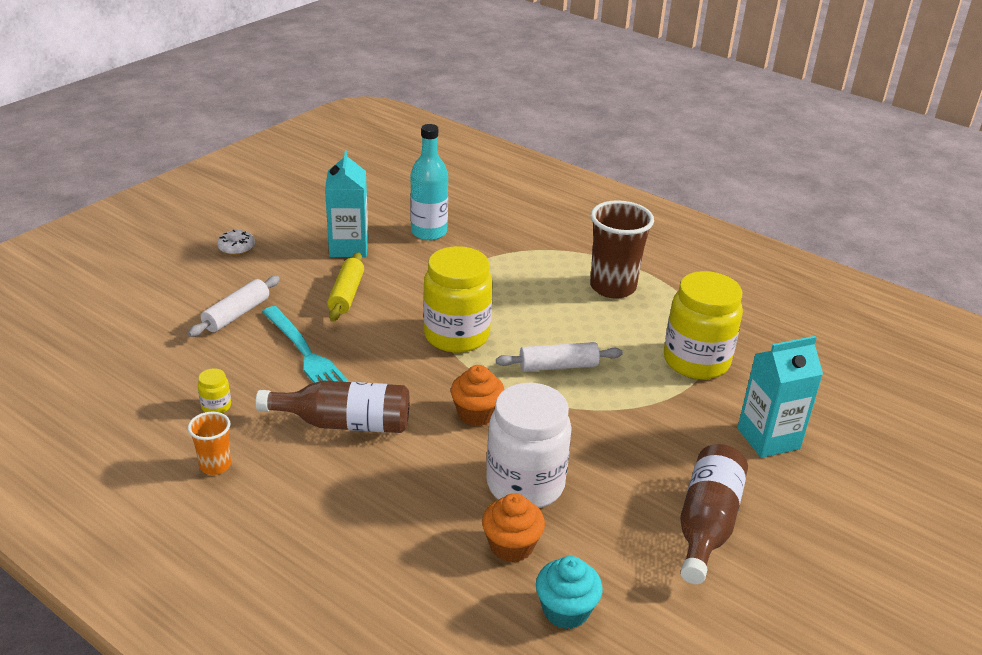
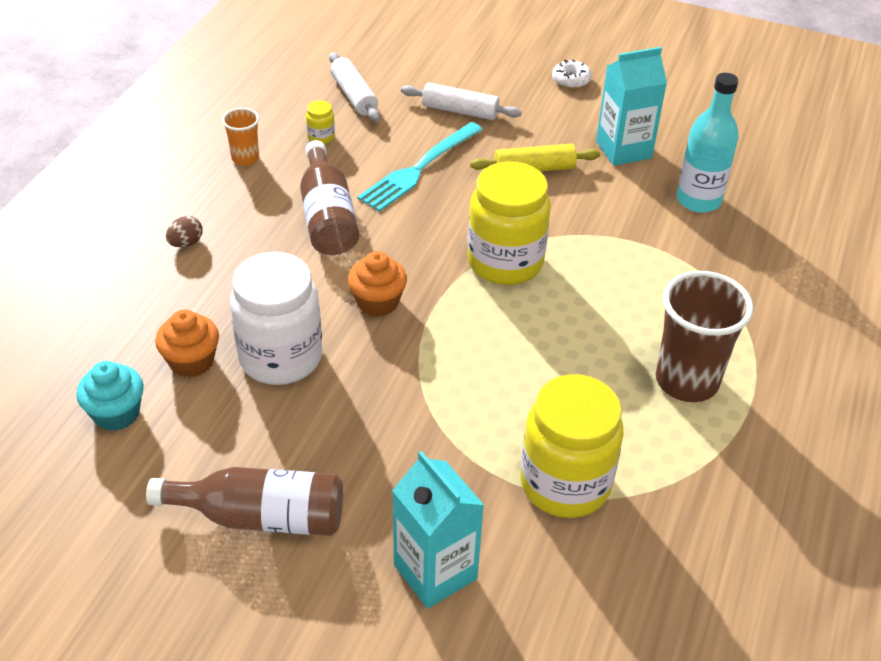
camera: 75 degrees right, 10 degrees up
white rolling pin [496,342,623,371] -> white rolling pin moved to [329,52,380,122]
none -> brown egg [166,216,203,247]

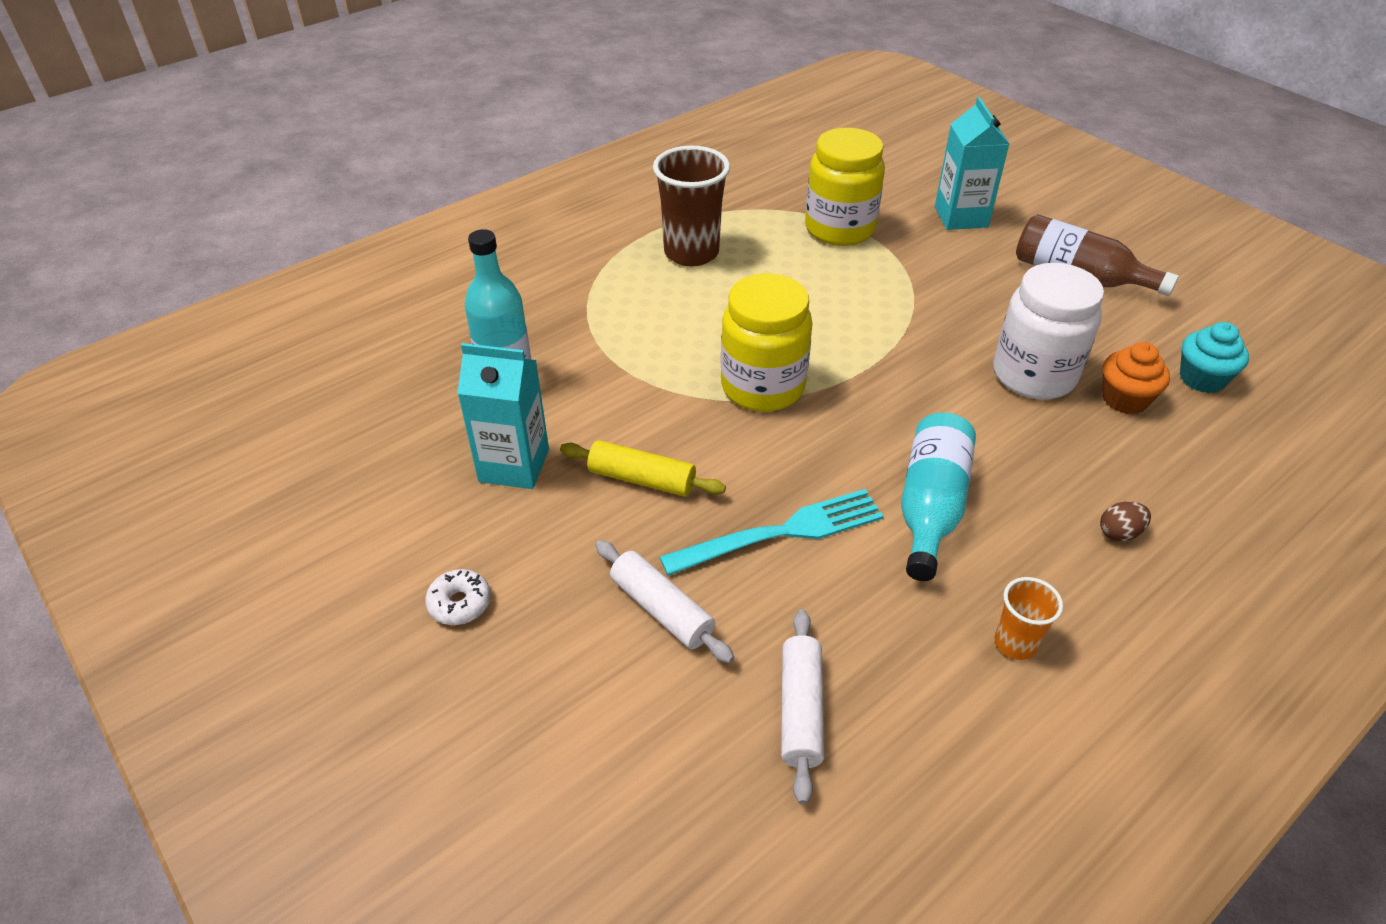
camera: 150 degrees left, 0 degrees up
brown bottle [300,140,359,255] -> turquoise bottle [901,413,976,581]
yellow jar [306,100,335,144] -> none
orange cupcake [348,251,407,317] -> none

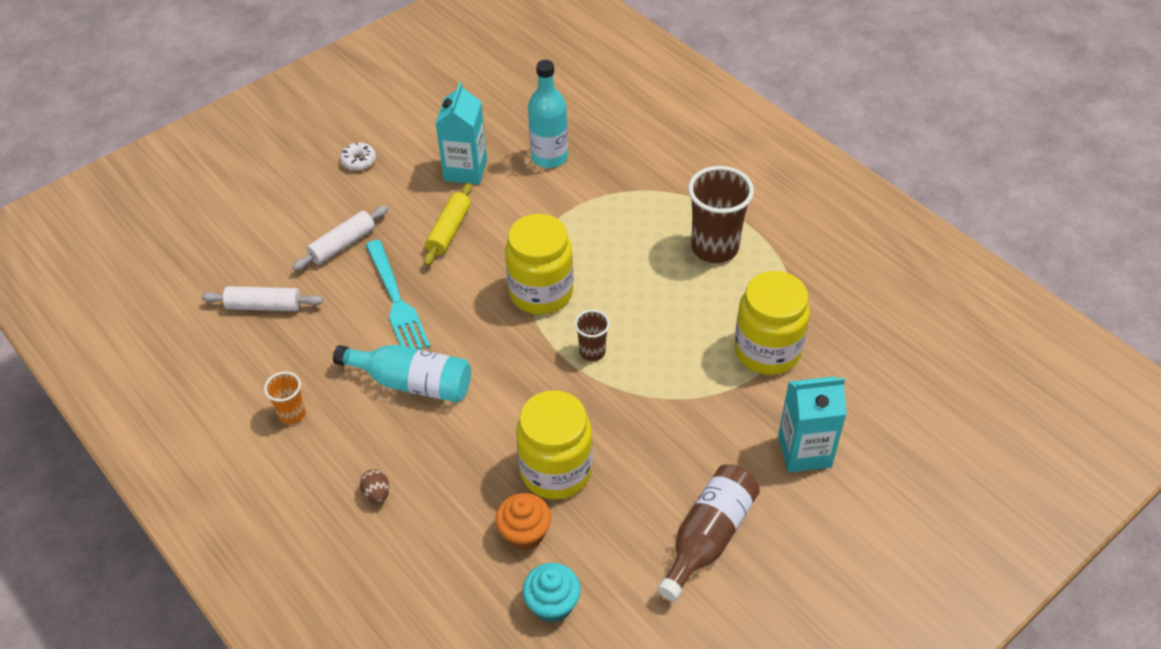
camera: 90 degrees right, 5 degrees up
white jar [993,263,1104,400] -> yellow jar [516,390,593,500]
none -> brown cup [574,310,610,361]

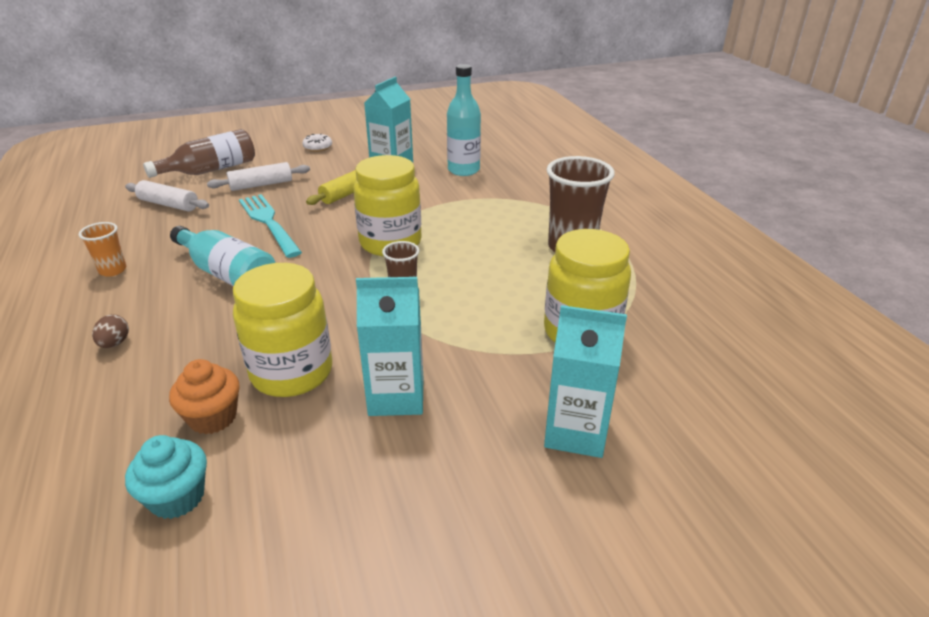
camera: 20 degrees right, 15 degrees down
turquoise fork [366,240,430,350] -> turquoise fork turned 150 degrees clockwise [239,194,302,258]
brown bottle [657,464,760,601] -> brown bottle moved to [143,129,255,178]
none -> turquoise carton [356,277,423,416]

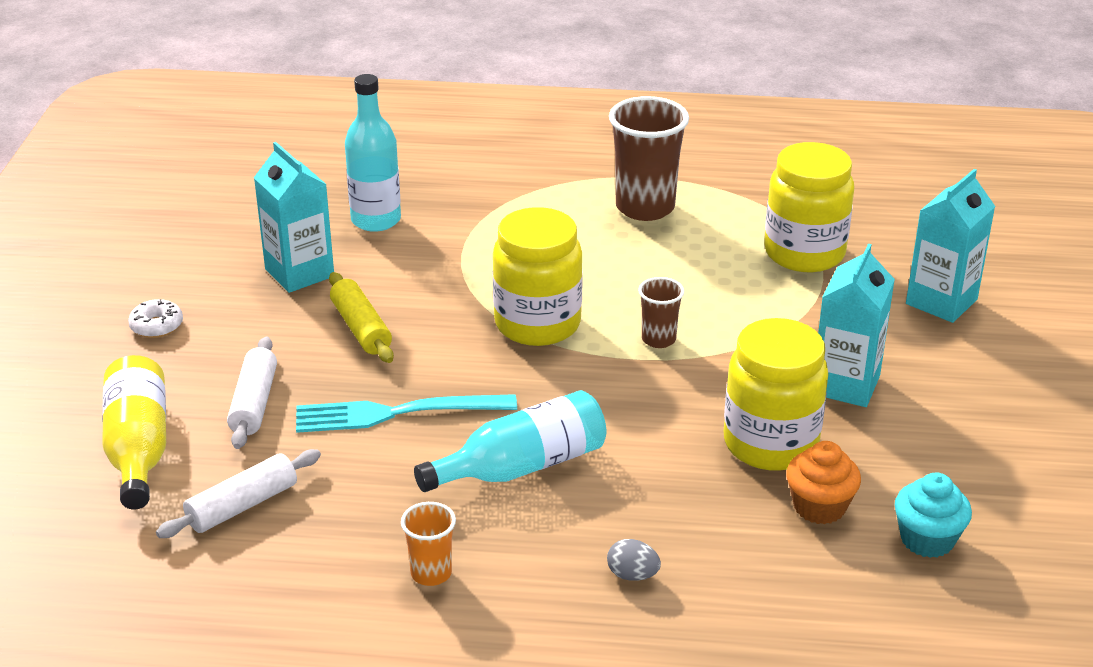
camera: 65 degrees left, 0 degrees up
brown egg [92,315,129,348] -> grey egg [607,539,661,581]
brown bottle [143,129,255,178] -> yellow bottle [102,355,166,510]

